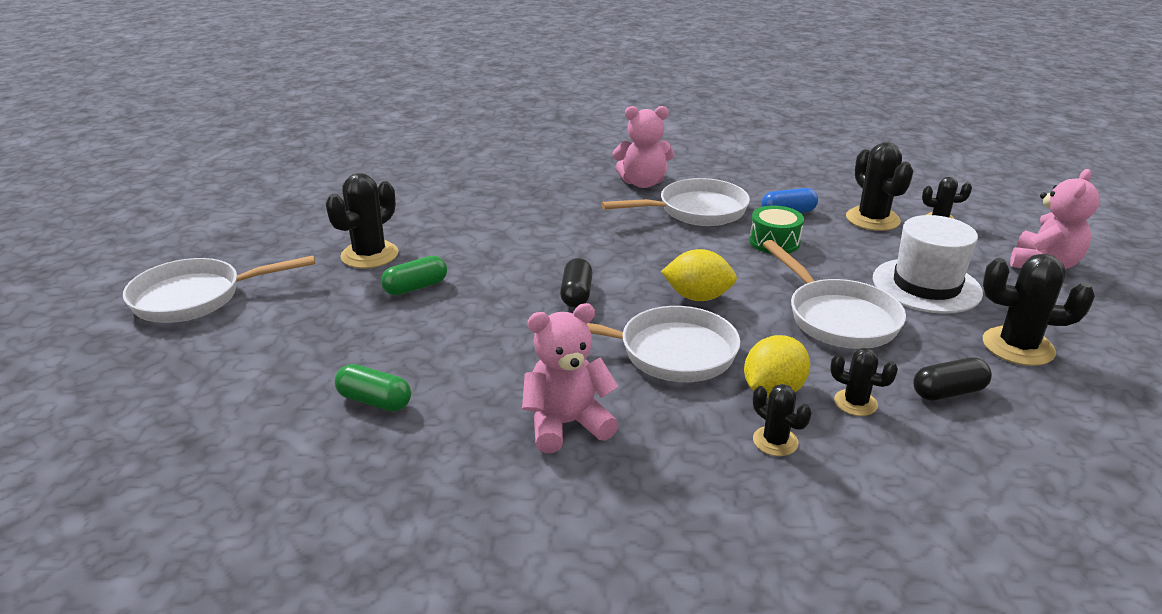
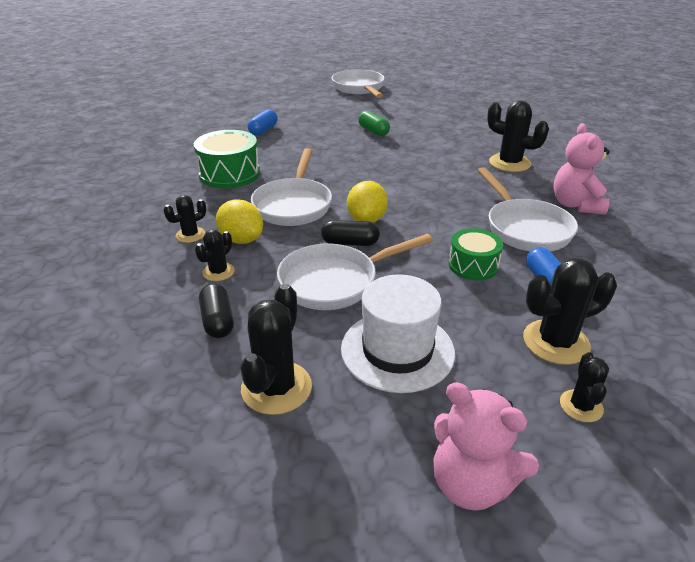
camera: 90 degrees right, 5 degrees up
black cactus [325,173,399,268] -> black cactus moved to [487,101,549,172]
green capsule [335,364,411,412] -> blue capsule [248,109,278,136]
pink teddy bear [522,303,619,453] -> green drum [194,130,260,188]
black capsule [560,258,592,308] -> black capsule moved to [321,220,380,246]

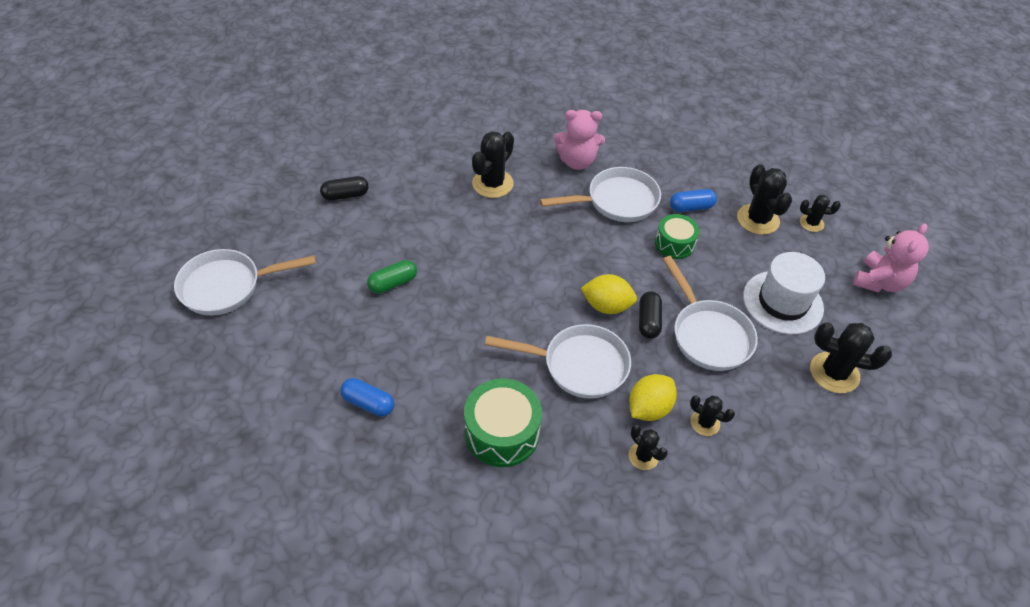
camera: 90 degrees left, 15 degrees up
black capsule [199,283,234,338] -> black capsule moved to [320,176,369,201]

